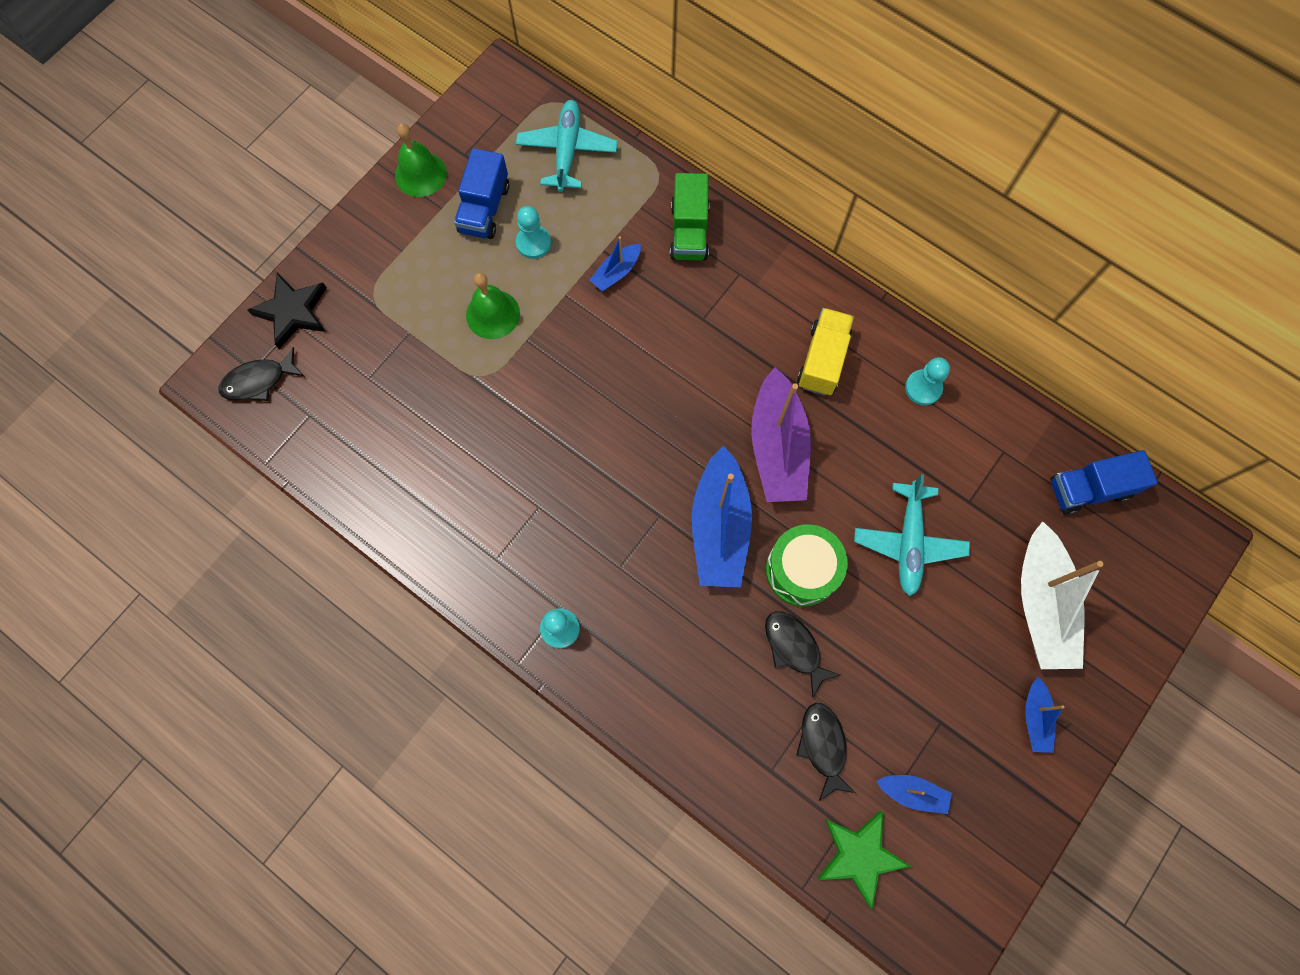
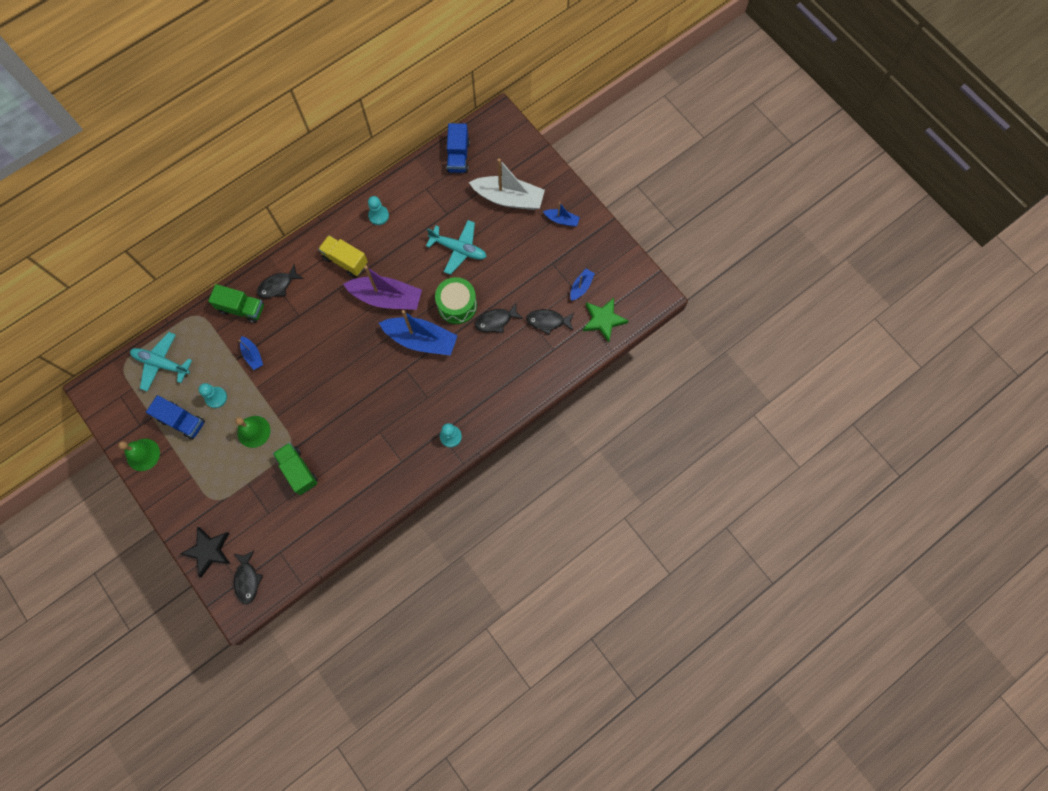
camera: 75 degrees left, 0 degrees up
none -> black fish [257,264,304,298]
none -> green truck [273,443,318,495]

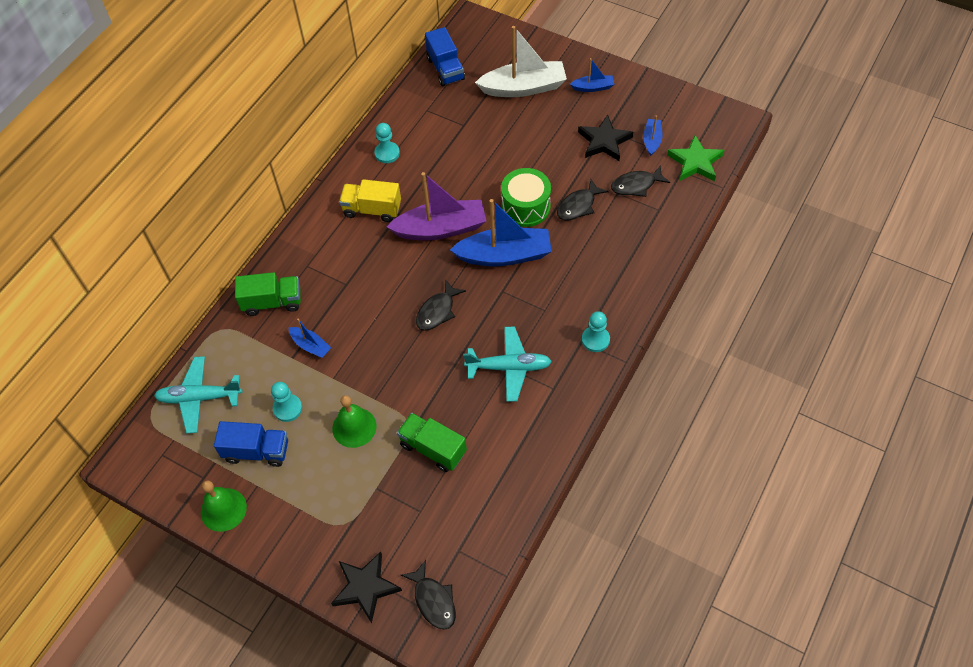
camera: 20 degrees left, 15 degrees down
black fish [257,264,304,298] -> black fish moved to [416,279,466,331]
turquoise plane [426,220,487,275] -> turquoise plane moved to [463,327,552,402]
none -> black star [578,115,633,161]

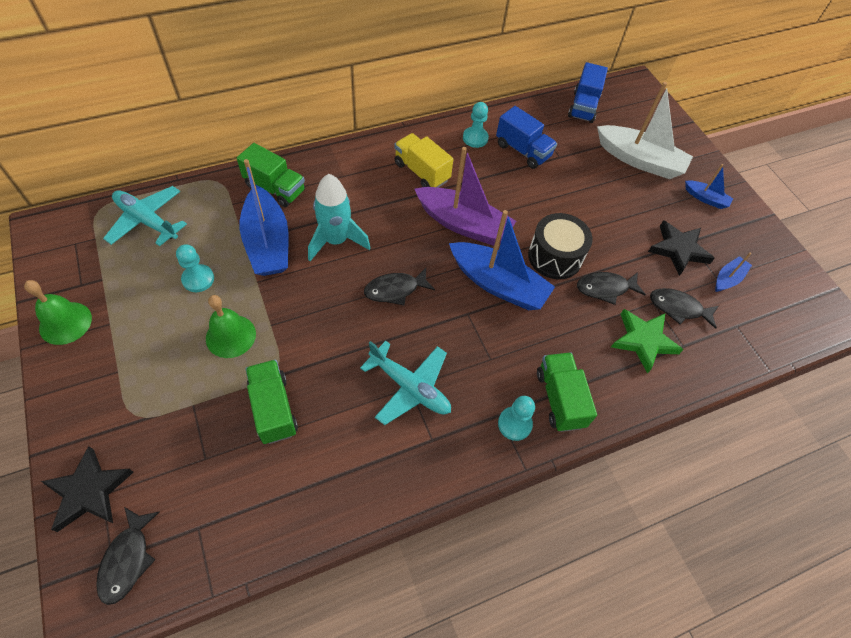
camera: 30 degrees right, 0 degrees up
blue truck [214,421,288,467] -> blue truck moved to [496,106,557,169]
blue boat [289,319,331,358] -> blue boat [240,159,288,276], size x2.06
green drum [501,168,551,227] -> black drum [528,213,592,279]
green star [667,135,724,181] -> green star moved to [611,309,684,374]
none -> turquoise rocket [308,174,370,261]
none -> green truck [537,352,597,432]

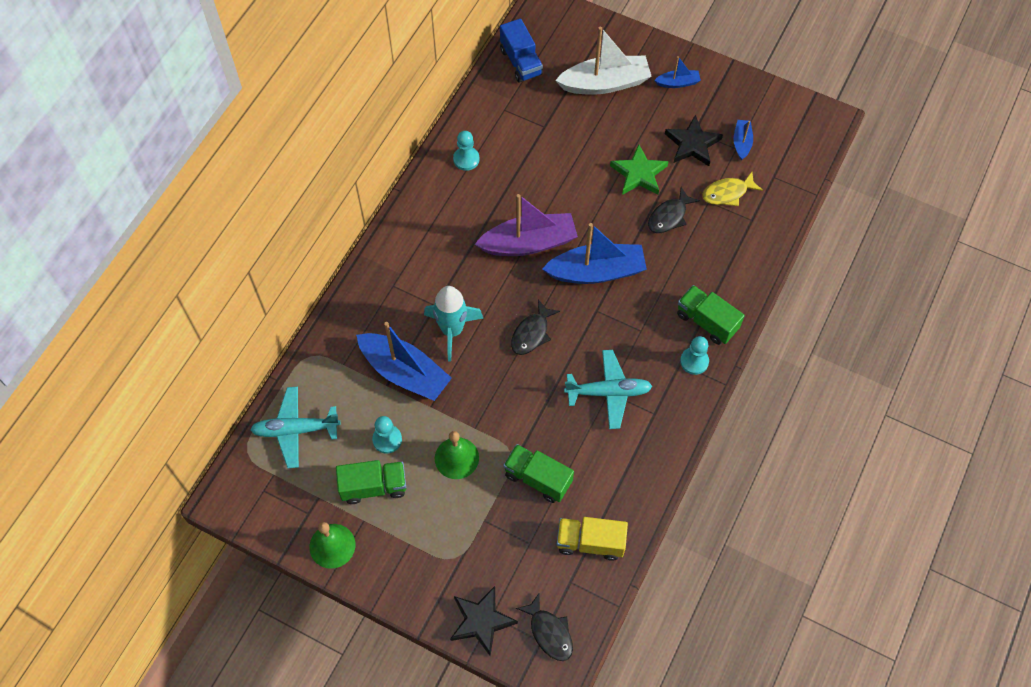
camera: 35 degrees left, 5 degrees up
green truck [237,143,305,207] -> green truck moved to [336,460,406,504]
yellow truck [394,133,453,188] -> yellow truck moved to [557,517,628,561]
blue truck [496,106,557,169] -> none
black drum [528,213,592,279] -> none
green star [611,309,684,374] -> green star moved to [610,144,669,195]
black fish [650,288,719,329] -> yellow fish [702,172,763,206]

